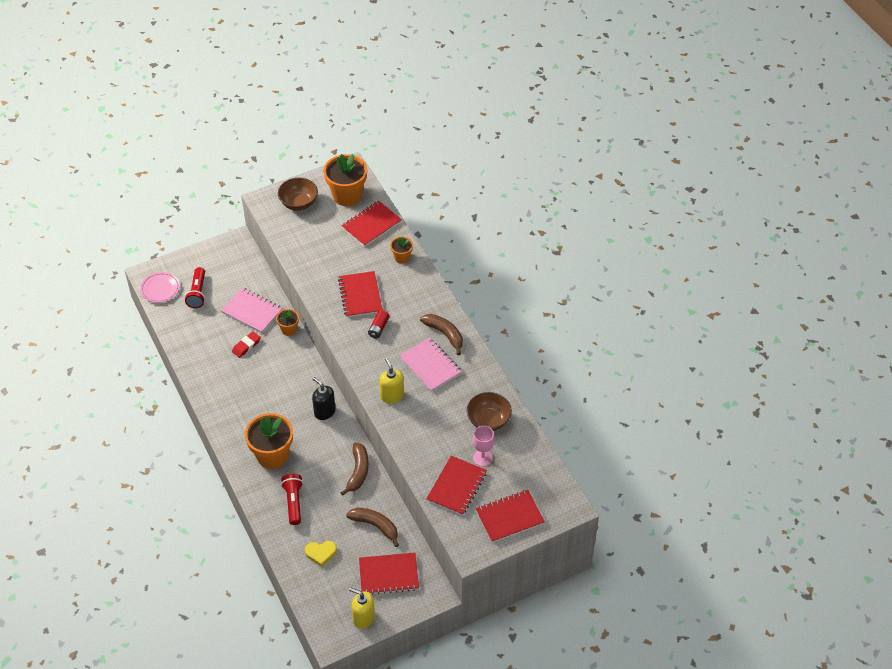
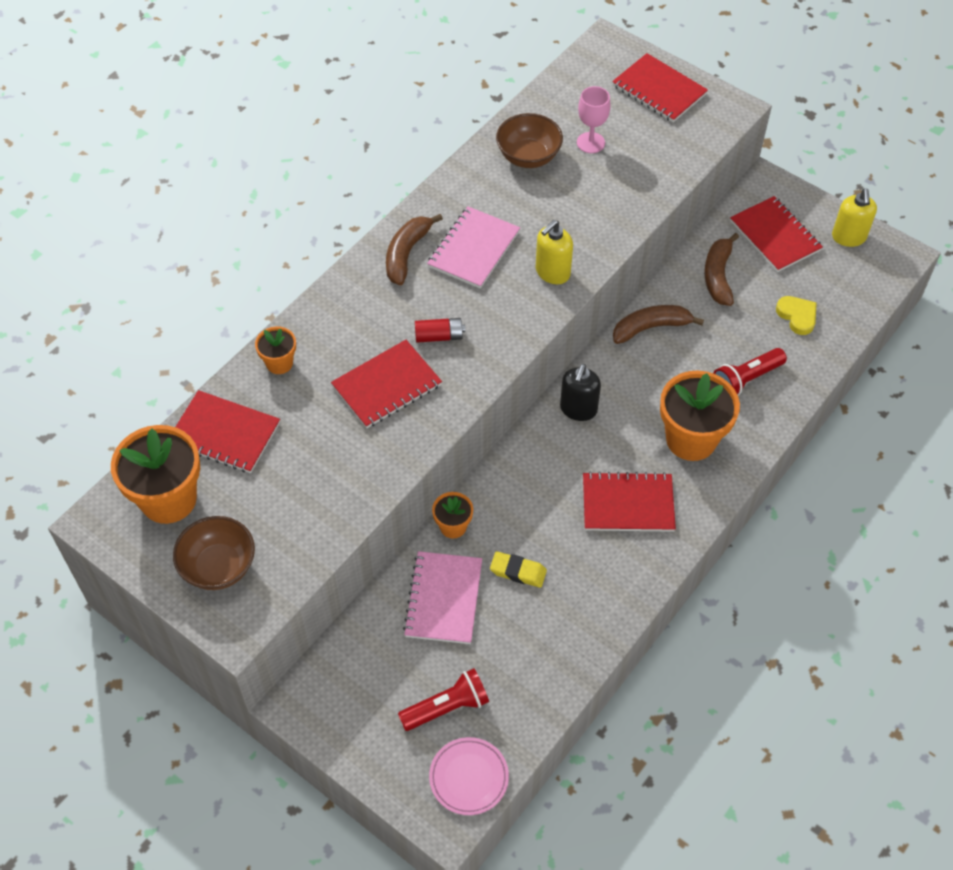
camera: 115 degrees left, 5 degrees up
red eraser [232,331,261,358] -> yellow eraser [490,551,547,588]
red notebook [426,456,487,516] -> red notebook moved to [583,471,676,532]

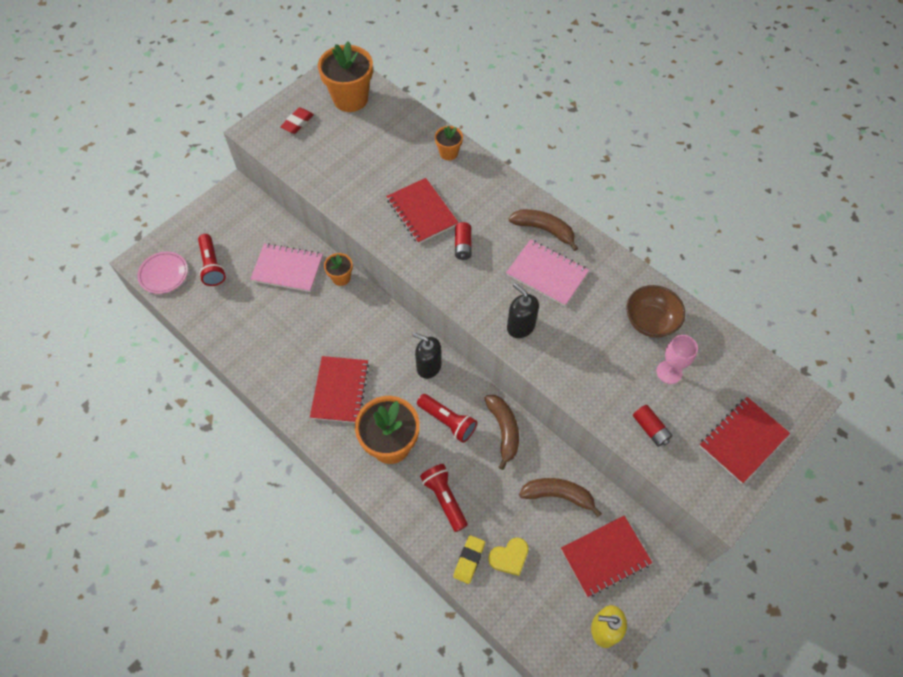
camera: 95 degrees right, 5 degrees up
brown bowl [173,516,255,590] -> red eraser [280,108,314,134]
red notebook [176,390,280,473] -> none
yellow eraser [490,551,547,588] -> yellow eraser moved to [453,535,485,584]
yellow soap dispenser [536,220,573,284] -> black soap dispenser [507,283,539,338]
none -> red flashlight [417,394,477,443]
none -> red battery [633,405,673,447]

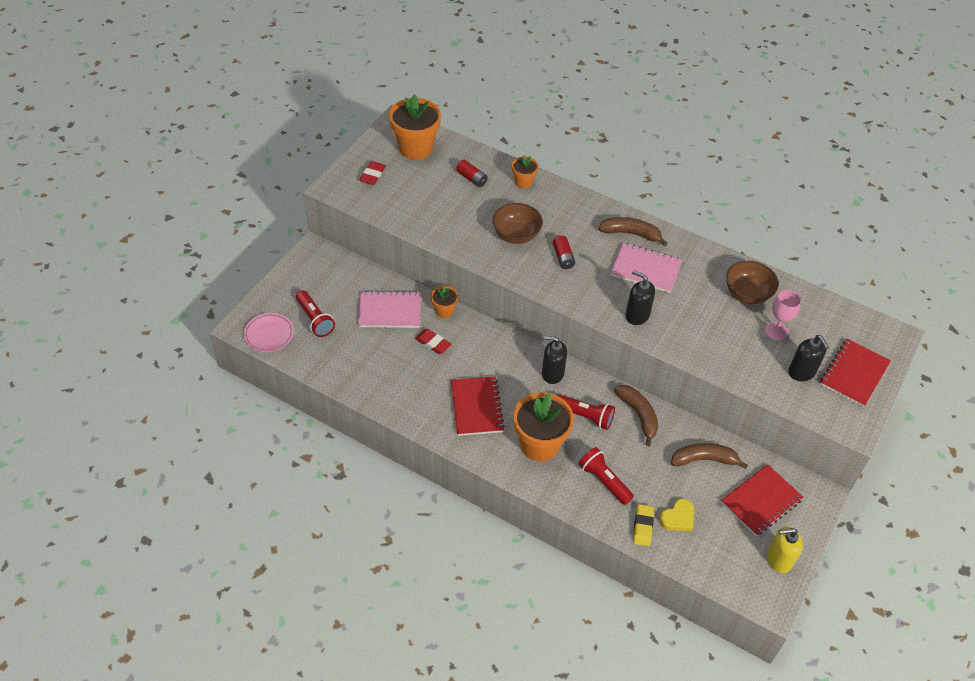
camera: 15 degrees left, 10 degrees down
red notebook [386,178,459,244] -> brown bowl [492,203,543,244]
red battery [633,405,673,447] -> red battery moved to [456,160,488,187]
none -> red eraser [415,329,452,354]
none -> black soap dispenser [788,335,829,381]

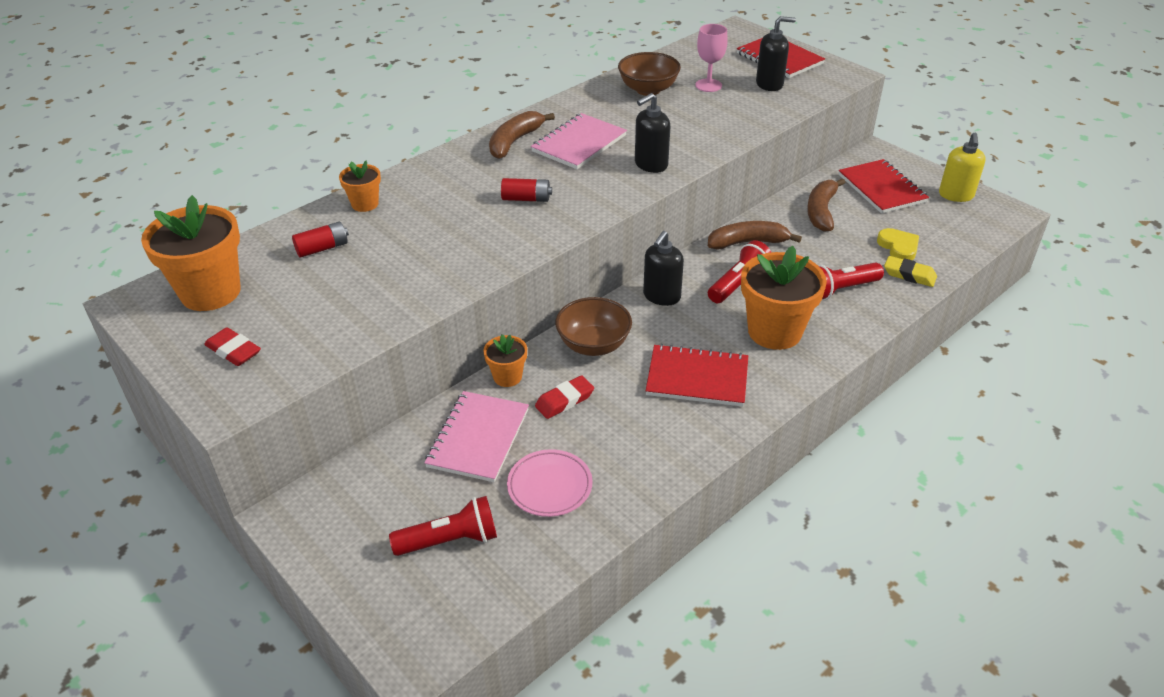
camera: 70 degrees left, 10 degrees down
pink plate [244,313,294,352] -> pink plate moved to [507,449,593,517]
brown bowl [492,203,543,244] -> brown bowl moved to [555,297,632,356]

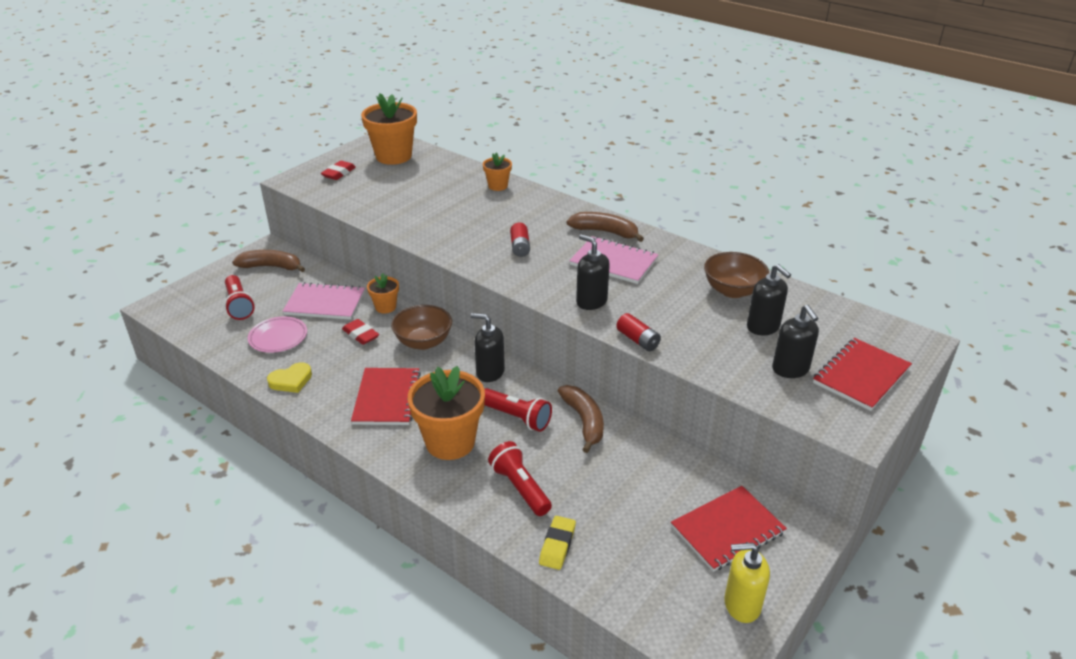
camera: 80 degrees right, 5 degrees down
red battery [292,222,349,258] -> red battery moved to [616,313,661,351]
pink goblet [695,24,728,92] -> black soap dispenser [747,264,791,335]
brown banana [807,178,845,232] -> brown banana moved to [232,250,305,272]
yellow heart [877,228,919,260] -> yellow heart moved to [267,362,312,393]

